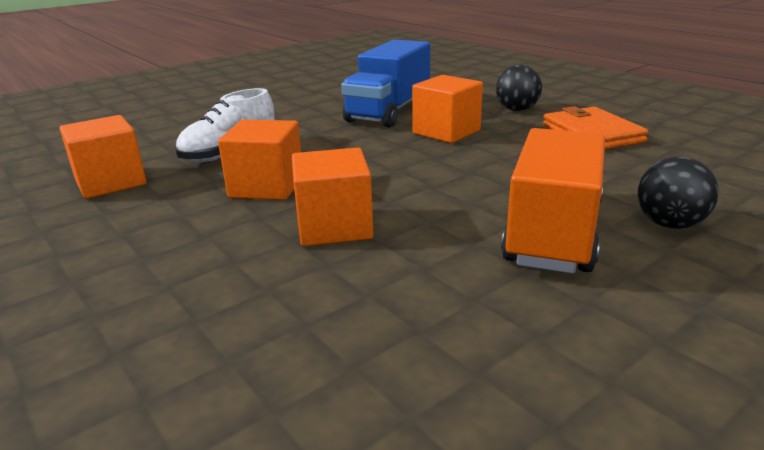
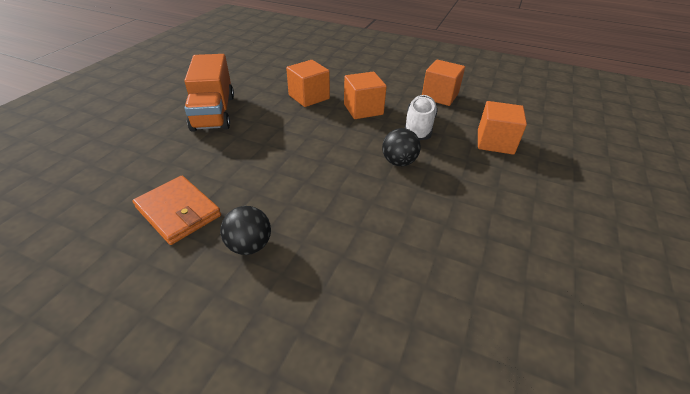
camera: 150 degrees right, 15 degrees up
blue truck [341,40,430,128] -> none
orange cube [412,75,483,143] -> orange cube moved to [478,101,527,155]
black ball [638,156,719,229] -> black ball moved to [382,128,421,166]

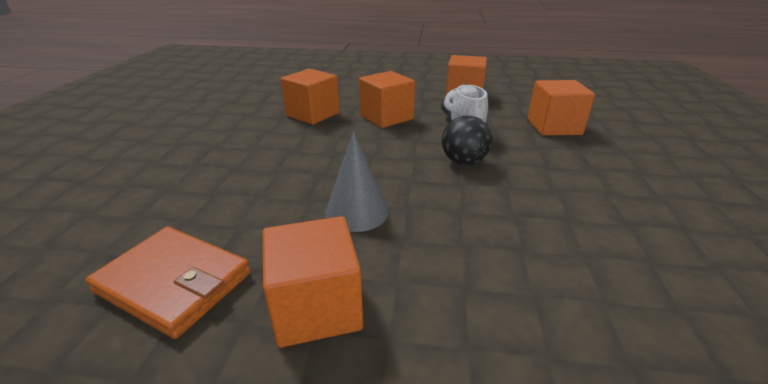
camera: 15 degrees left, 10 degrees down
orange truck [184,54,234,132] -> none
black ball [220,206,271,255] -> orange cube [263,216,363,348]
none -> grey cone [325,131,389,232]

